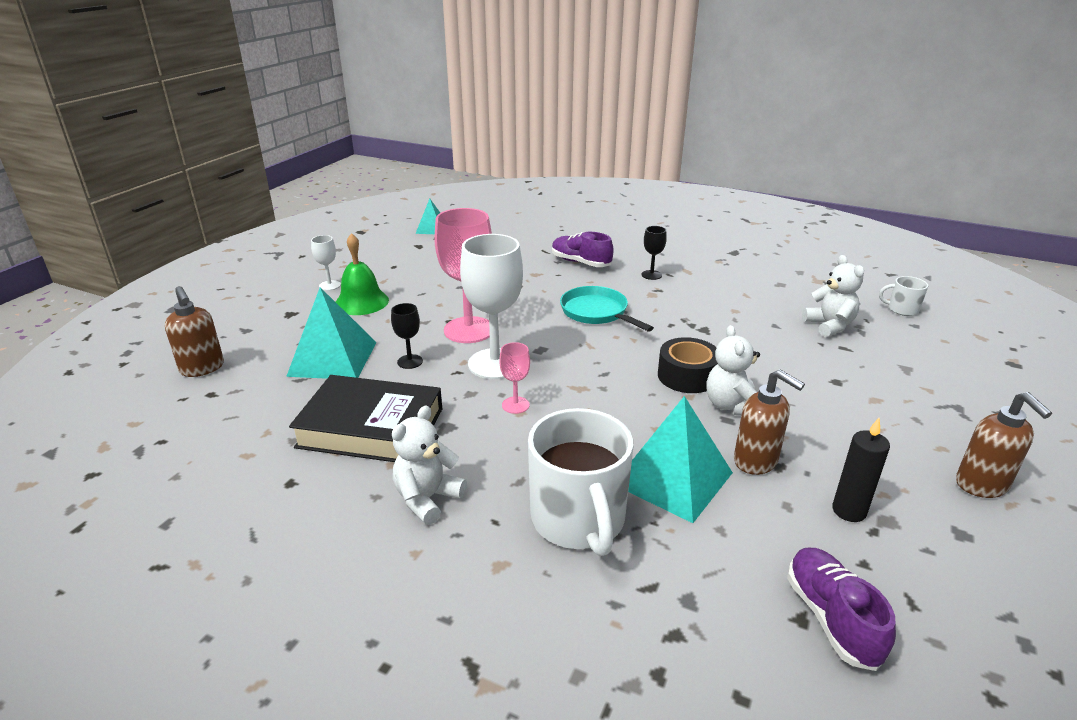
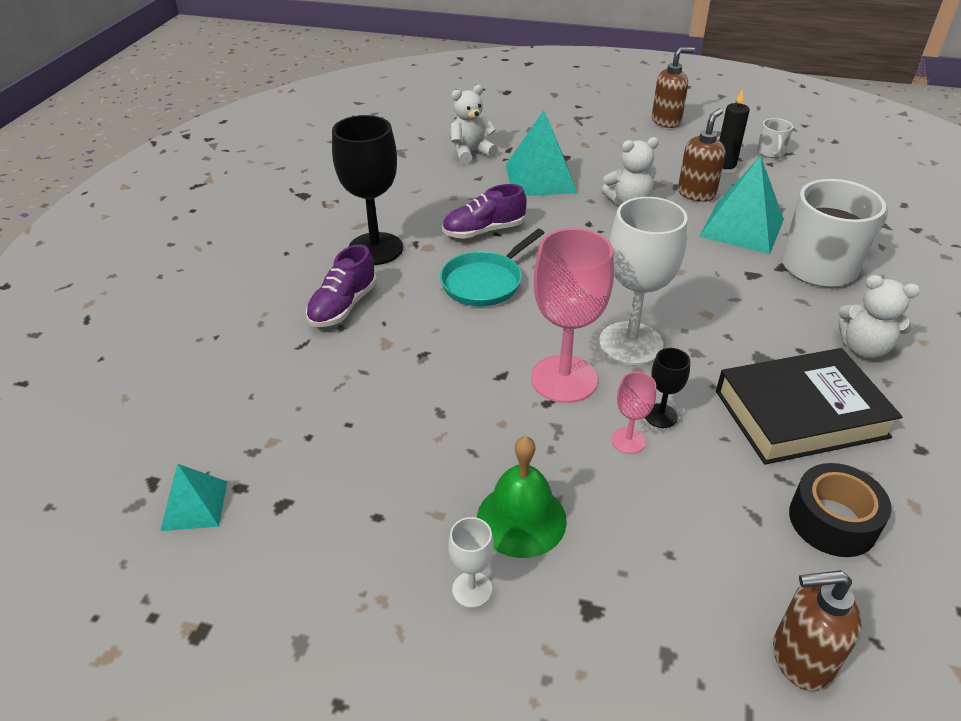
camera: 100 degrees left, 10 degrees up
brown soap dispenser [165,286,224,377] -> brown soap dispenser turned 135 degrees counterclockwise [773,571,862,691]
turquoise pyramid [286,287,377,379] -> turquoise pyramid moved to [506,110,577,196]
black book [289,375,442,462] -> black book turned 75 degrees clockwise [716,348,903,465]
pink goblet [499,342,530,414] -> pink goblet moved to [611,372,656,454]
black goblet [641,226,667,280] -> black goblet [332,115,403,265], size x2.13
black tape [658,337,718,393] -> black tape moved to [789,463,892,557]
purple shoe [787,548,896,671] -> purple shoe moved to [442,184,527,239]
white mug [879,276,928,316] -> white mug moved to [757,118,793,158]

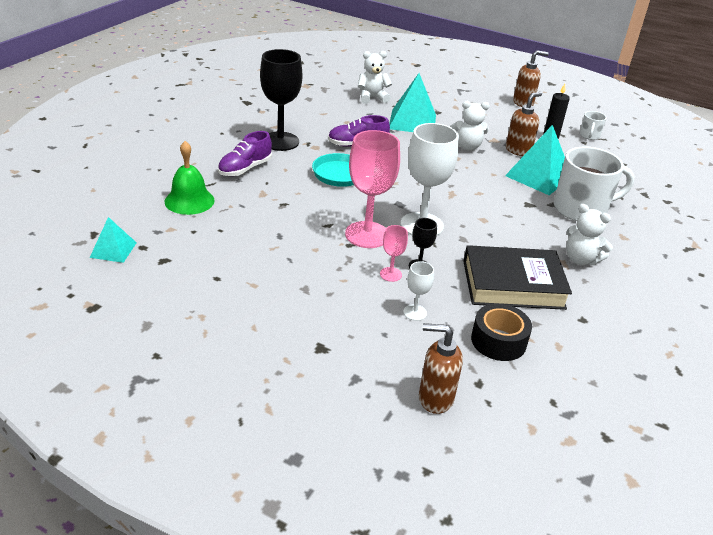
camera: 10 degrees right, 5 degrees down
white goblet [448,517,494,608] -> white goblet moved to [403,261,434,321]
green bell [477,436,567,558] -> green bell moved to [165,141,215,215]

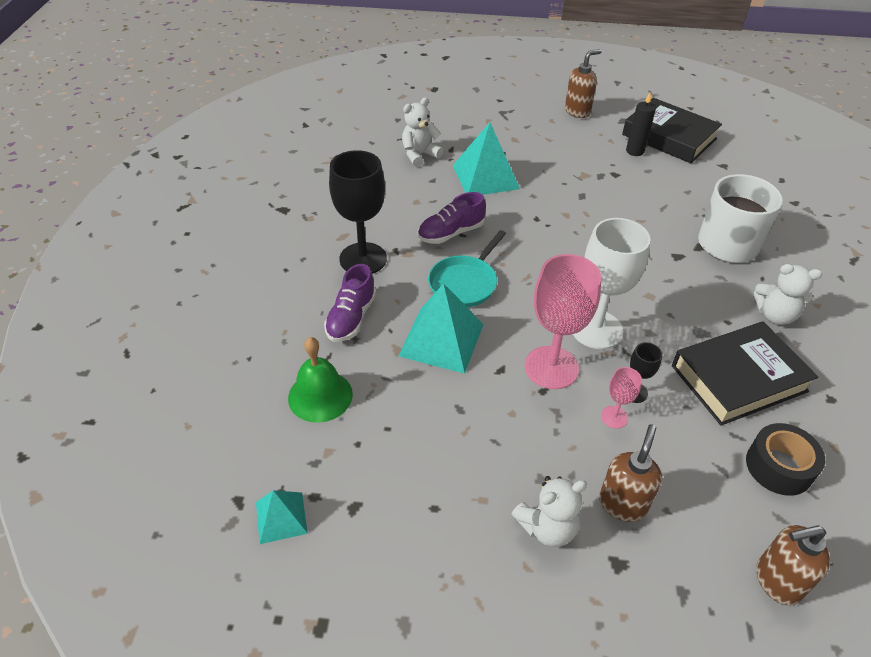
camera: 20 degrees left, 10 degrees up
white goblet [403,261,434,321] -> none
white teddy bear [450,101,490,151] -> white teddy bear moved to [512,476,587,547]
turquoise pyramid [505,125,565,195] -> turquoise pyramid moved to [398,283,484,374]
brown soap dispenser [506,92,542,156] -> brown soap dispenser moved to [599,424,662,522]
white mug [580,111,606,140] -> black book [622,98,722,163]

